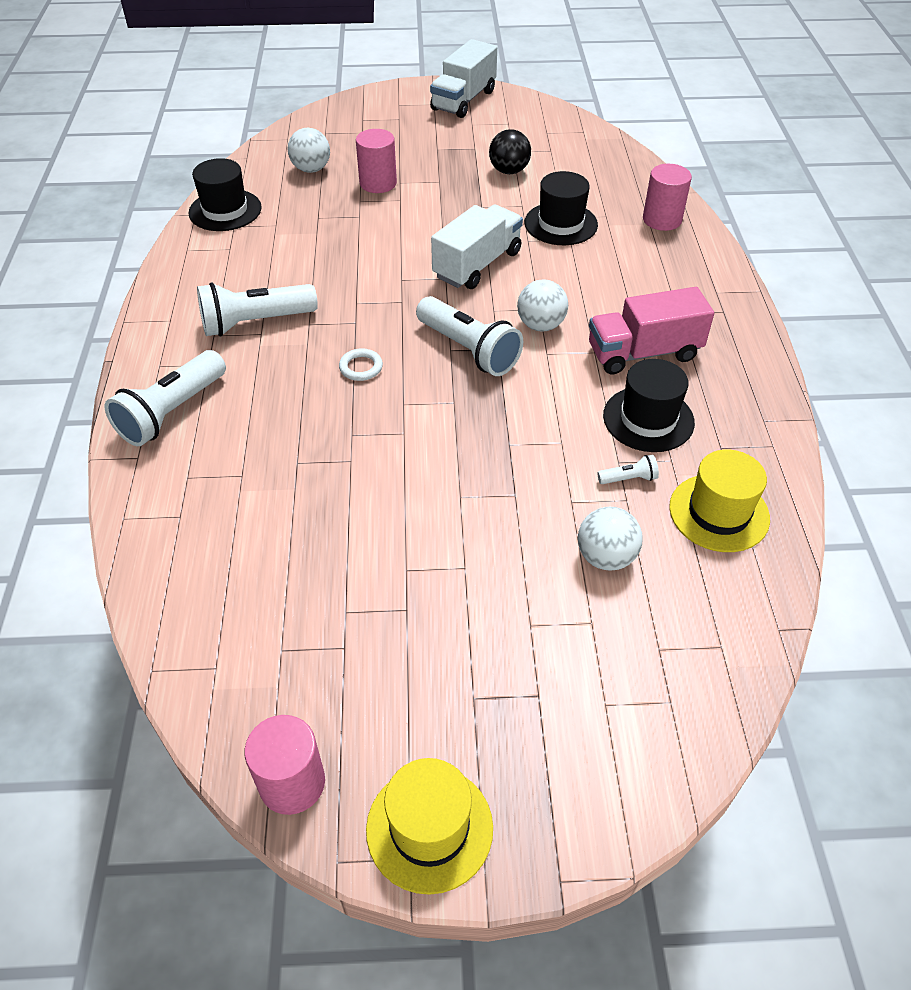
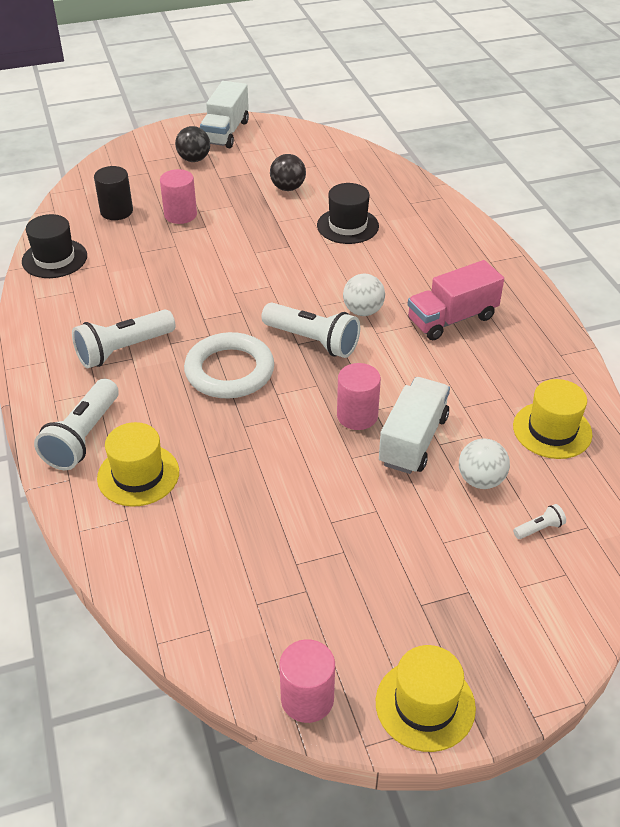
camera: 15 degrees left, 5 degrees down
white ball [288,128,330,173] -> black cylinder [94,166,133,220]
white ring [339,348,383,381] -> white ring [184,332,274,399], size x2.40
white truck [431,205,523,289] -> white truck moved to [379,377,450,474]
white flashlight [598,455,659,484] -> white flashlight moved to [513,504,566,539]
black hat [603,359,695,452] -> none
pink cylinder [643,164,692,231] -> pink cylinder moved to [337,363,381,430]
none -> yellow hat [97,422,179,506]
none -> black ball [175,126,210,162]

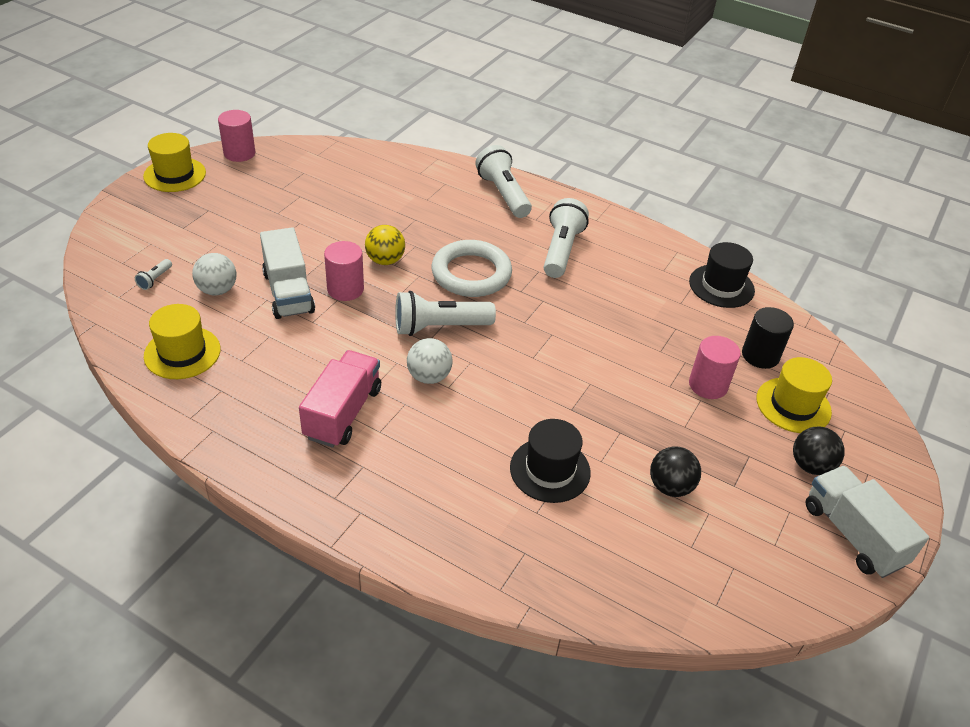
camera: 135 degrees right, 0 degrees up
yellow hat [97,422,179,506] -> yellow hat moved to [757,357,832,433]
none -> yellow ball [365,225,405,265]

